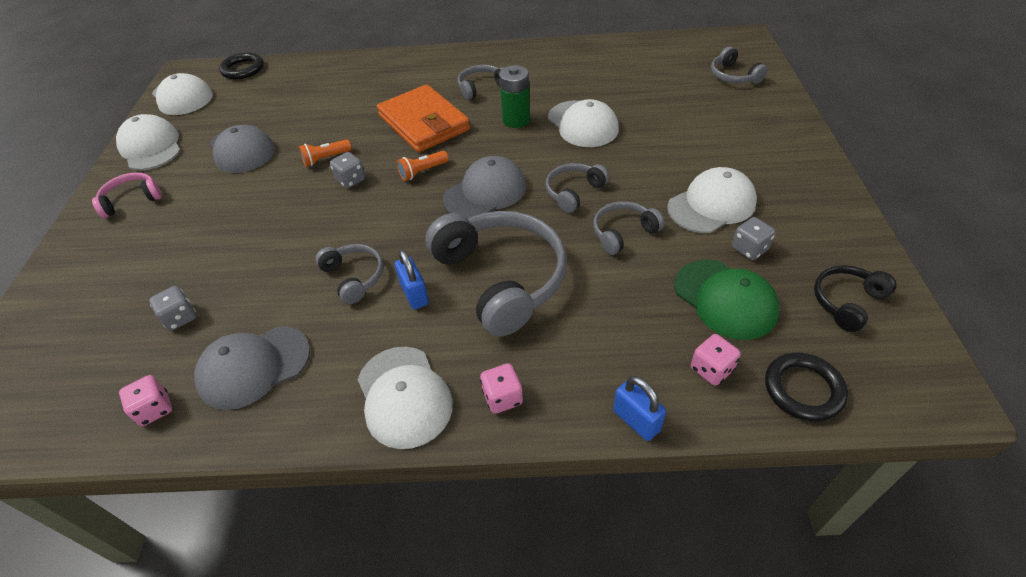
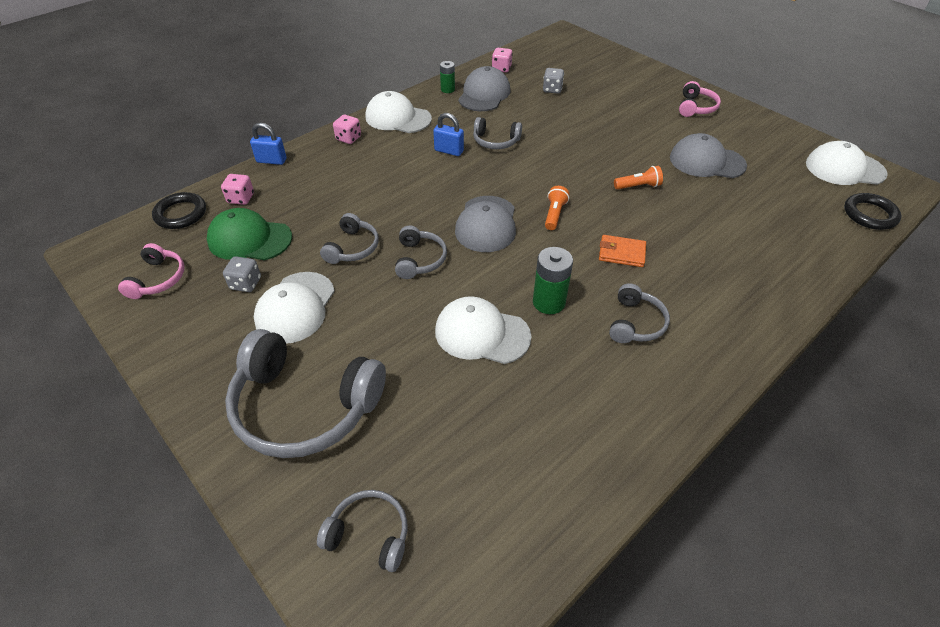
camera: 135 degrees right, 0 degrees up
white cap [116,114,181,170] -> none
orange flashlight [299,139,352,167] -> orange flashlight turned 60 degrees clockwise [614,166,663,190]
grey dice [330,152,366,188] -> none
orange wallet [377,84,470,152] -> orange wallet [599,235,646,267], size x0.48
grey headphones [425,211,567,337] -> grey headphones moved to [225,329,386,458]
black headphones [814,265,897,332] -> pink headphones [118,243,184,299]
none -> green battery [440,61,455,93]

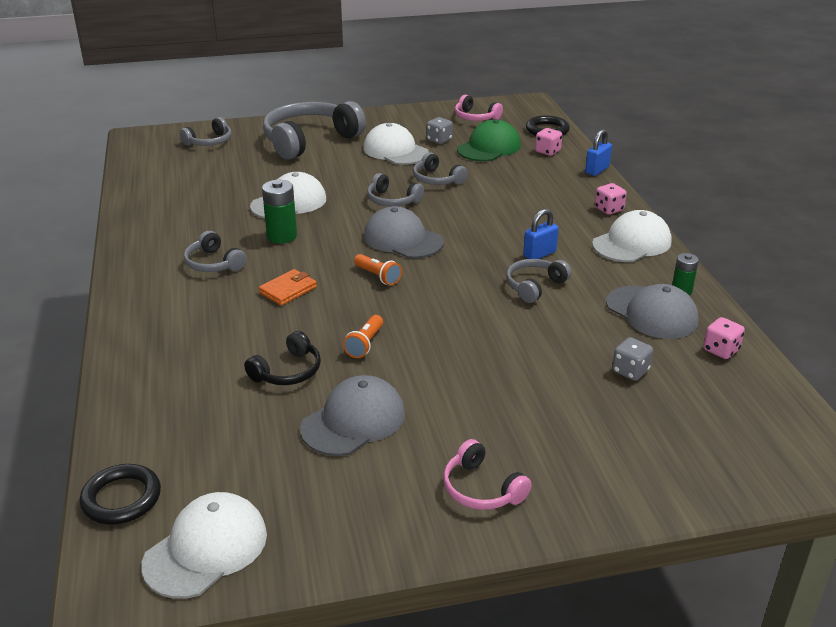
camera: 120 degrees right, 15 degrees down
none -> black headphones [244,331,321,385]

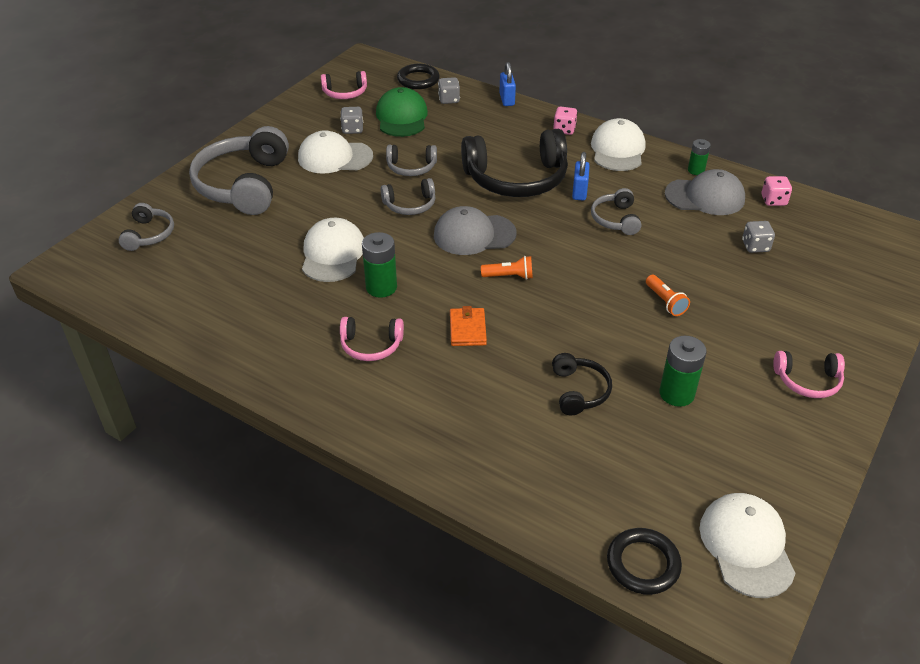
camera: 45 degrees left, 10 degrees up
grey headphones [184,231,247,272] -> pink headphones [340,317,404,361]
grey cap [300,375,405,456] -> green battery [659,336,707,407]
orange flashlight [343,315,383,358] -> orange flashlight moved to [646,275,690,316]
pink dice [535,128,562,156] -> grey dice [438,77,460,104]
none -> black headphones [461,129,568,197]

